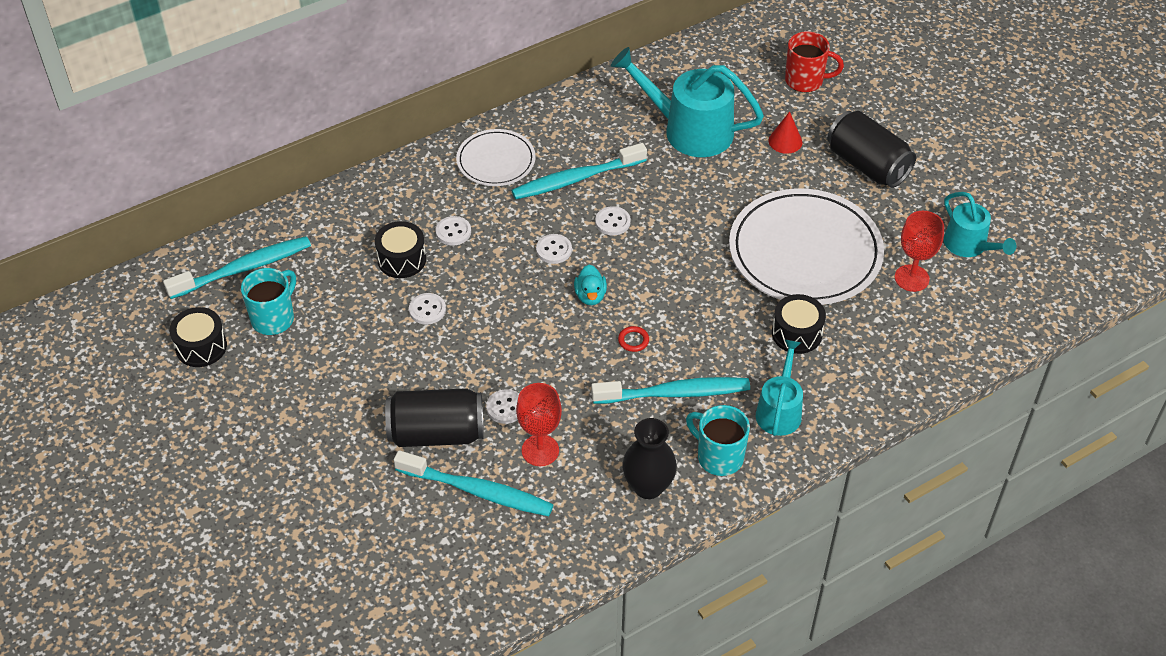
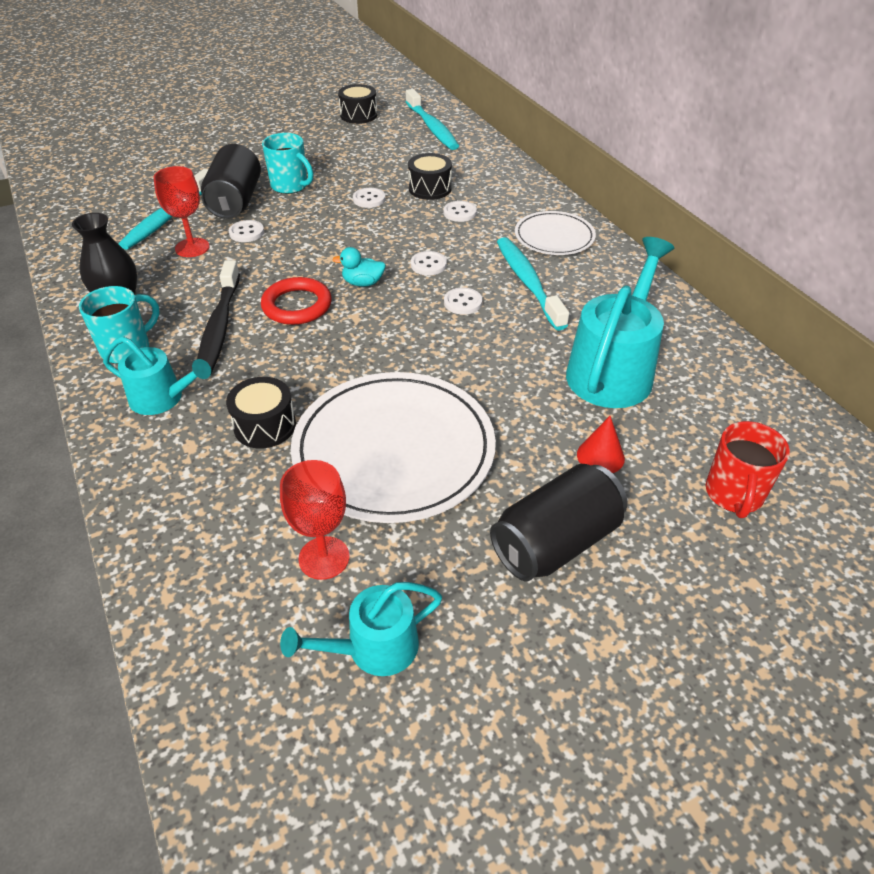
camera: 95 degrees right, 5 degrees down
turquoise mug [241,268,296,335] -> turquoise mug moved to [262,133,313,194]
turquoise toothbrush [591,377,750,404] -> black toothbrush [197,260,240,376]
red ring [618,326,649,352] -> red ring [261,277,331,325], size x2.18

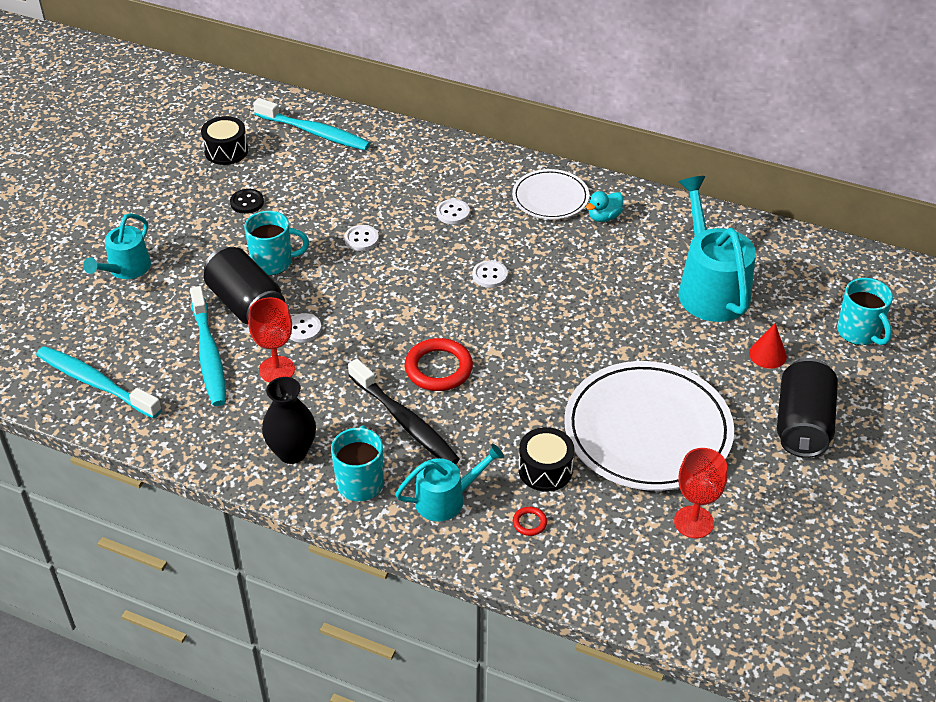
camera: 40 degrees left, 0 degrees up
turquoise watering can [280,582,442,676] -> turquoise watering can moved to [83,213,151,279]
turquoise duck [332,247,386,287] -> turquoise duck moved to [586,191,623,222]
black drum [408,153,452,200] -> none
white button [444,287,482,315] -> none
turquoise toothbrush [497,237,569,330] -> turquoise toothbrush moved to [36,346,162,418]
red mug [706,421,790,518] -> turquoise mug [837,278,893,345]
none -> black button [230,189,264,214]
none -> red ring [513,507,547,536]

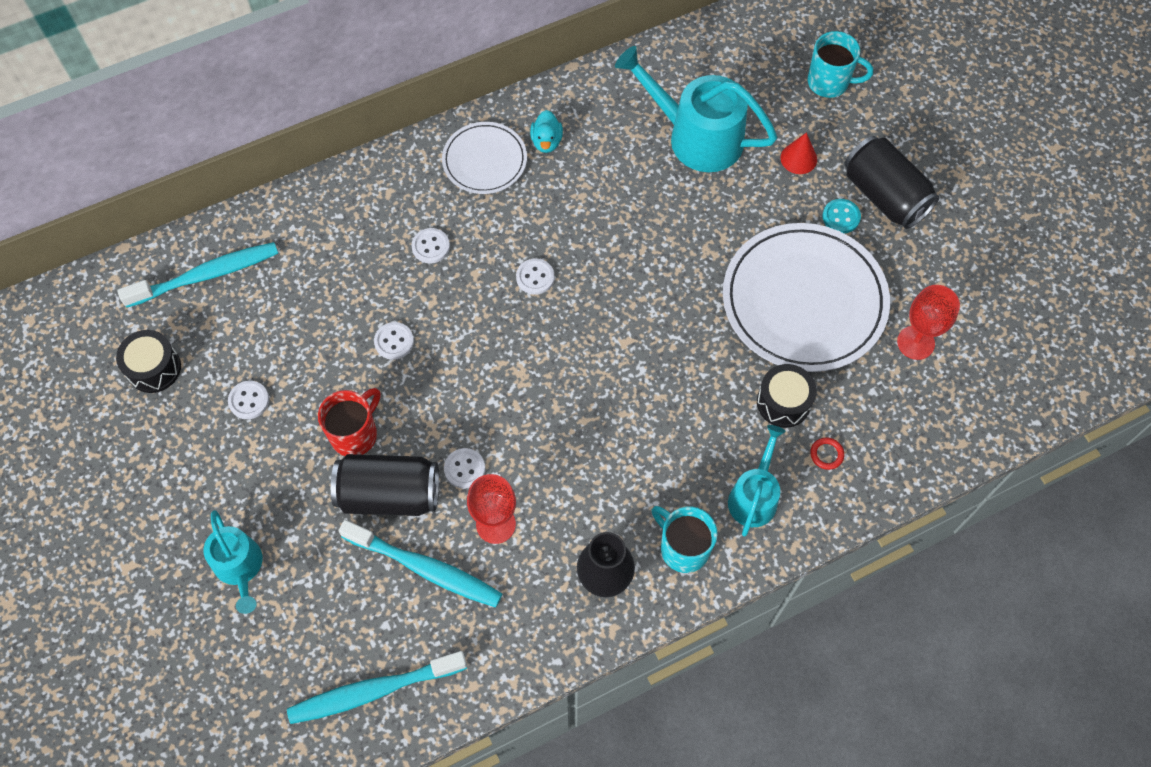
camera: 50 degrees left, 20 degrees up
black button [230,189,264,214] -> white button [228,381,269,419]
turquoise mug [244,211,309,275] -> red mug [318,388,380,456]
black toothbrush [348,359,460,464] -> none
red ring [405,338,473,391] -> none
none -> turquoise button [823,199,861,233]

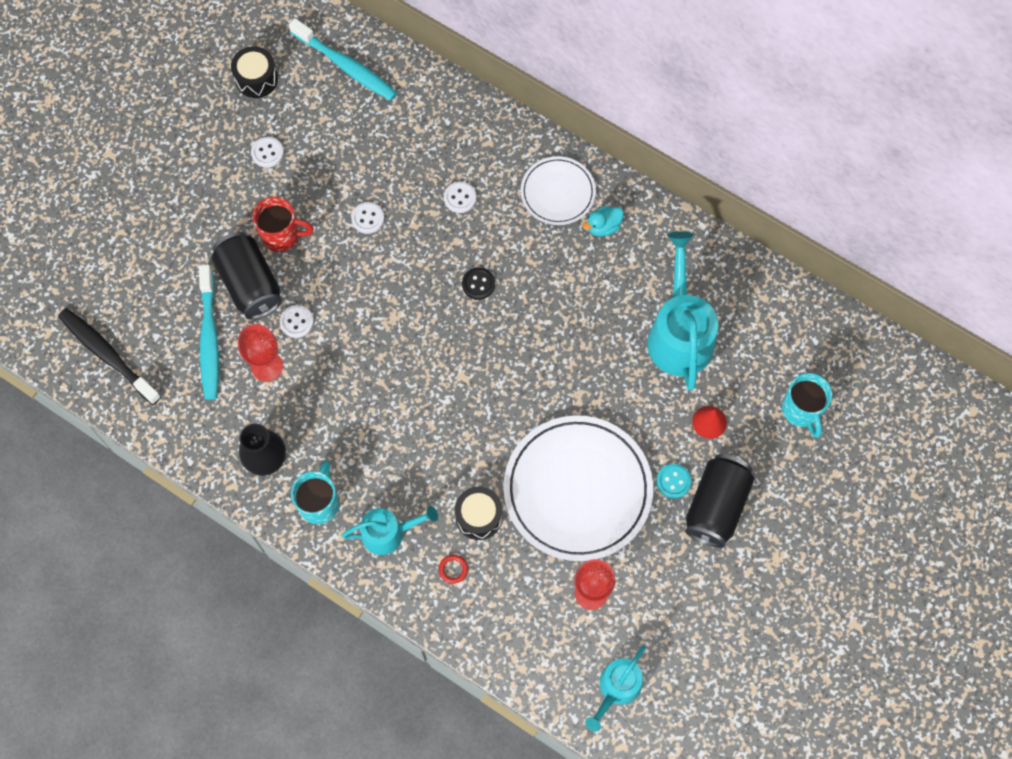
camera: 60 degrees right, 5 degrees up
turquoise watering can [204,510,262,614] -> turquoise watering can moved to [585,645,646,732]
turquoise toothbrush [287,651,467,724] -> black toothbrush [58,308,161,405]
white button [516,258,554,295] -> black button [462,267,495,300]

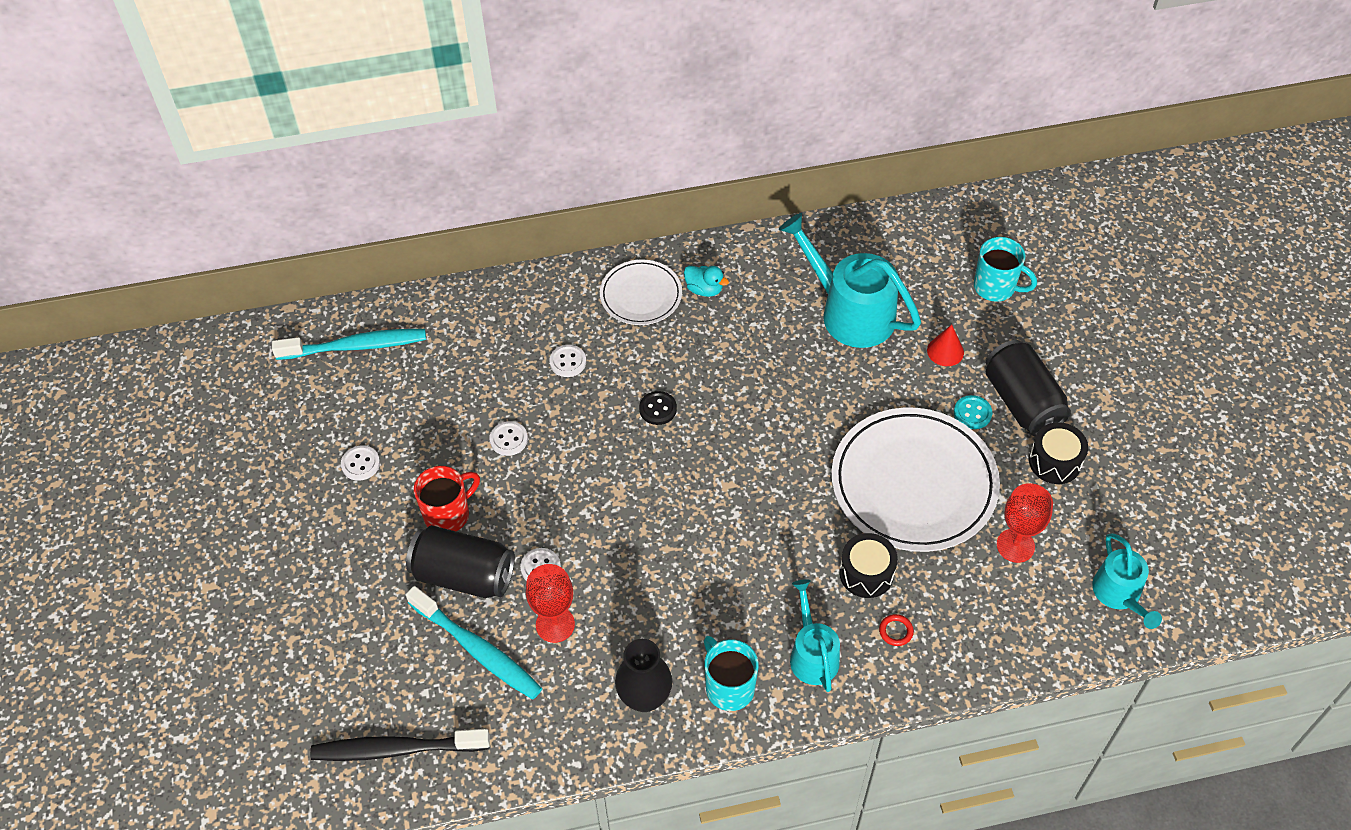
camera: 45 degrees left, 15 degrees down
black drum [231,46,278,98] -> black drum moved to [1029,422,1088,484]
turquoise watering can [341,506,438,555] -> turquoise watering can turned 45 degrees counterclockwise [790,579,840,692]
turquoise duck [583,206,624,236] -> turquoise duck turned 75 degrees counterclockwise [684,266,729,297]

